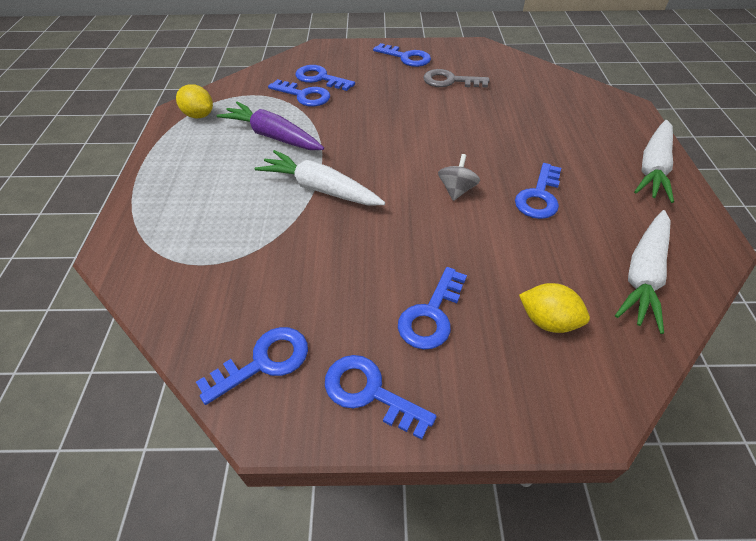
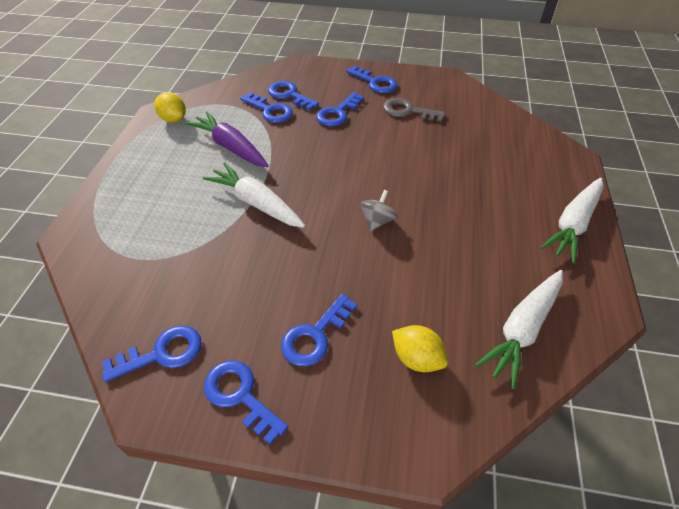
camera: 10 degrees right, 0 degrees up
blue key [515,163,561,219] -> blue key moved to [316,92,364,126]

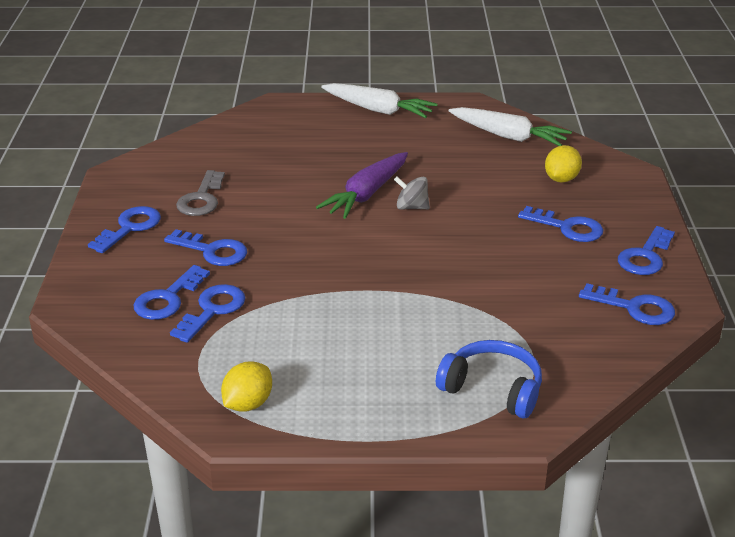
camera: 100 degrees left, 15 degrees down
blue key [102,325,202,382] -> blue key turned 150 degrees clockwise [579,283,675,325]
purple carrot [186,111,269,167] -> purple carrot moved to [316,152,408,219]
white carrot [203,162,305,228] -> none
none -> blue headphones [436,340,542,418]

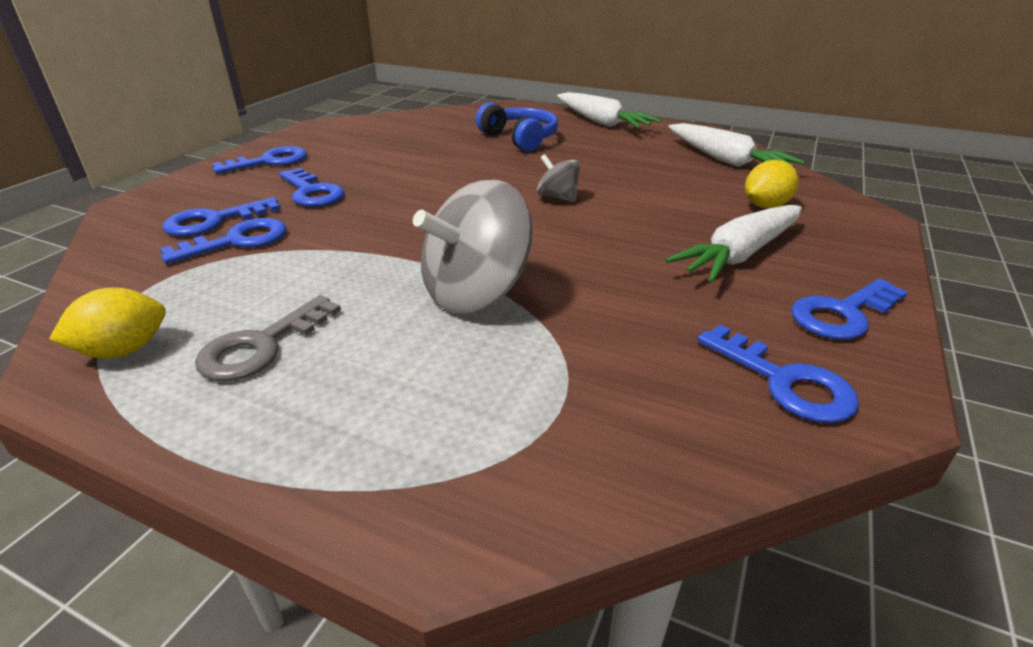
camera: 25 degrees right, 0 degrees up
grey key [176,170,225,216] -> grey key moved to [195,295,341,381]
purple carrot [316,152,408,219] -> none
blue headphones [436,340,542,418] -> blue headphones moved to [476,102,558,152]
blue key [518,206,603,242] -> white carrot [665,205,802,283]
none -> grey spinning top [413,180,533,314]

